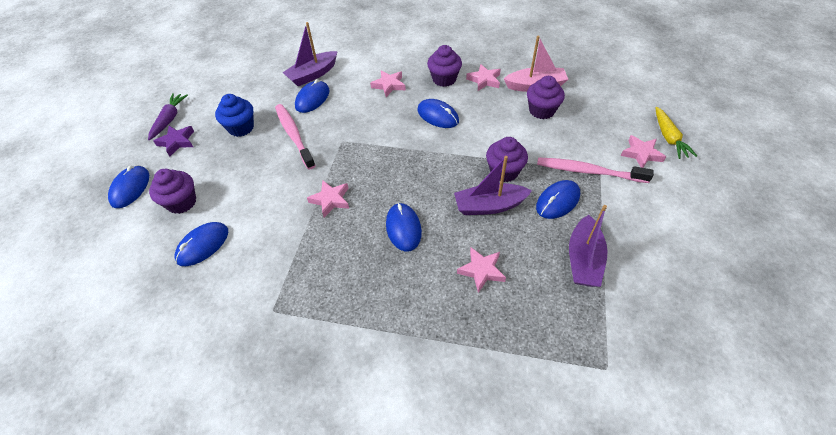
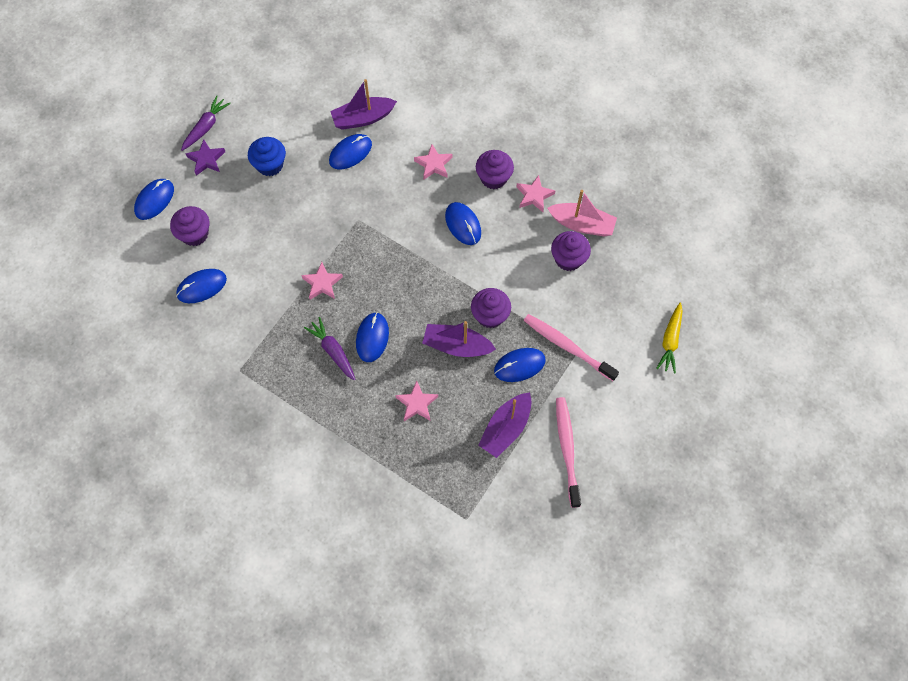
camera: 20 degrees right, 15 degrees up
pink toothbrush [275,104,316,169] -> pink toothbrush moved to [556,397,581,508]
pink star [621,135,666,168] -> none
none -> purple carrot [304,317,355,381]

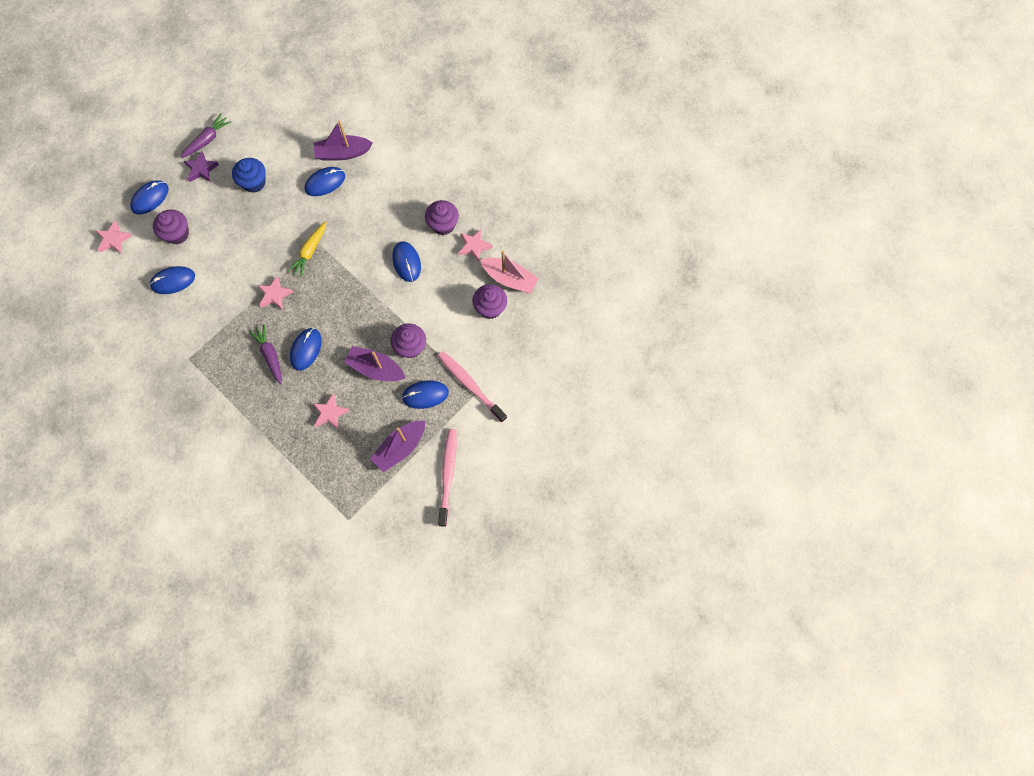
camera: 10 degrees right, 5 degrees up
pink star [414,144,453,179] -> pink star moved to [96,221,132,254]
yellow carrot [656,302,683,374] -> yellow carrot moved to [288,221,326,277]

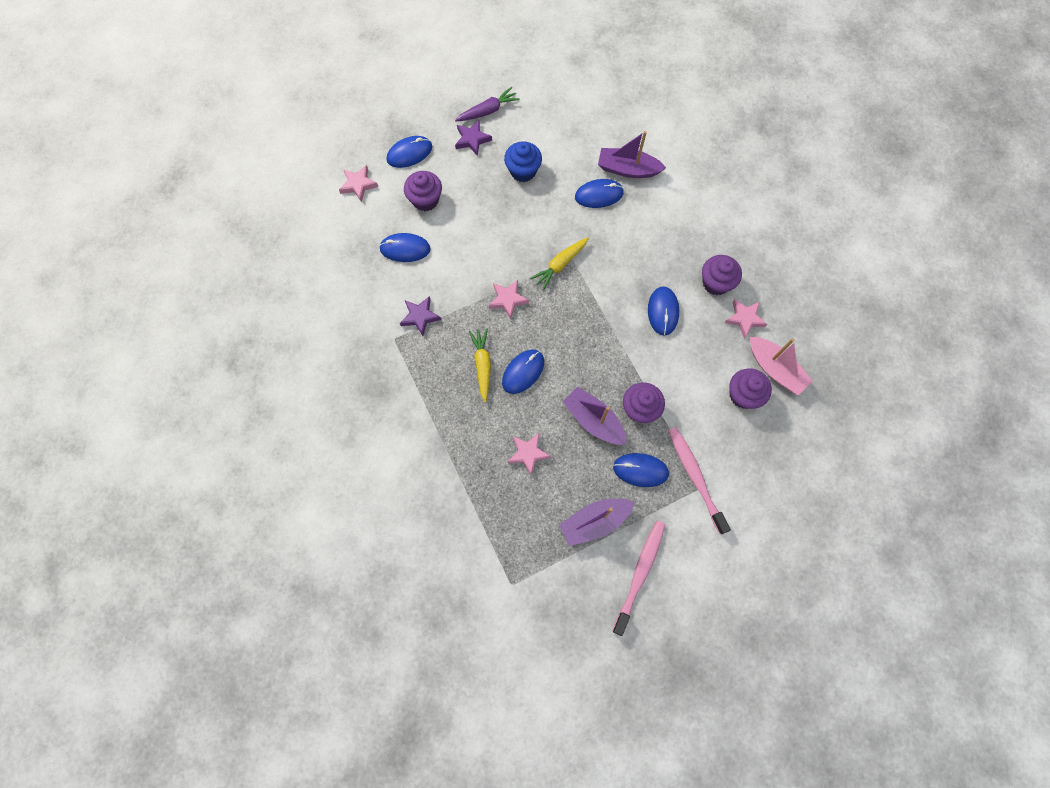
camera: 20 degrees right, 0 degrees up
purple carrot [249,324,282,384] -> yellow carrot [469,328,491,402]
none -> purple star [400,296,441,336]

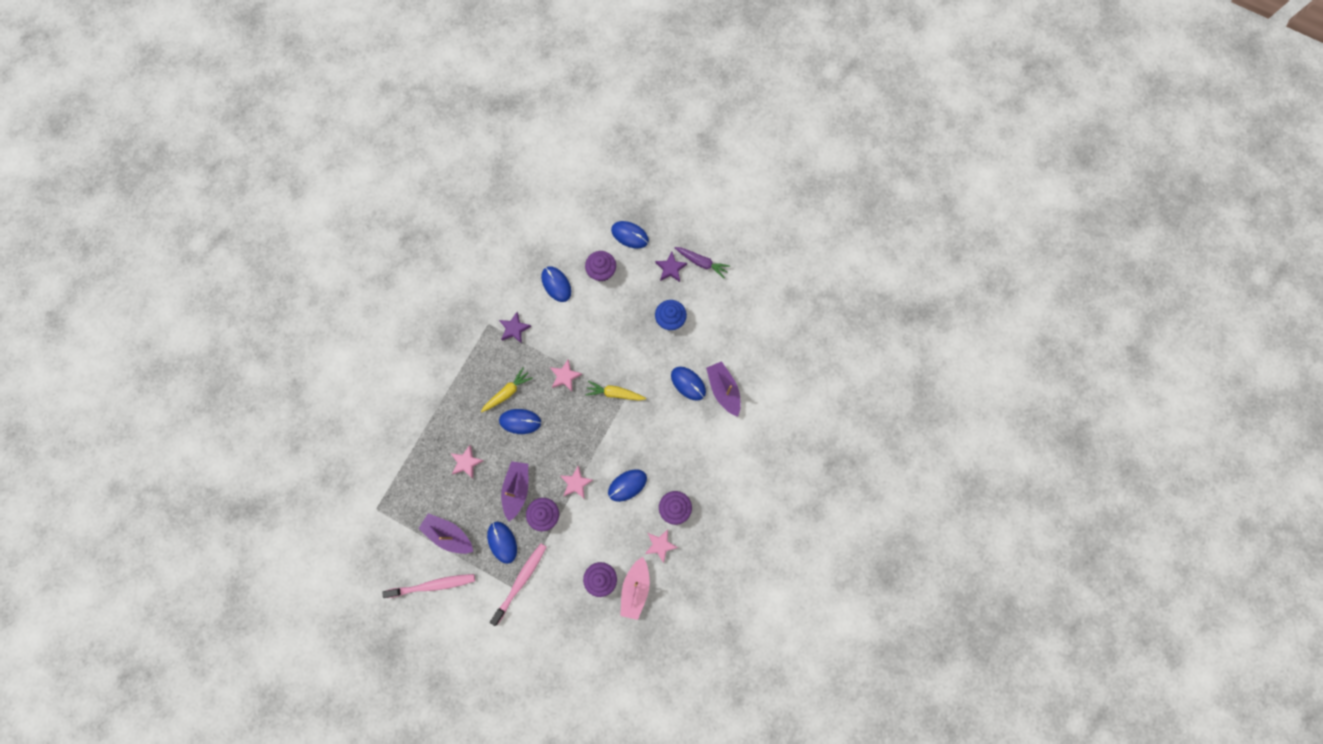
camera: 55 degrees right, 5 degrees up
pink star [339,165,378,202] -> pink star moved to [561,466,593,499]

